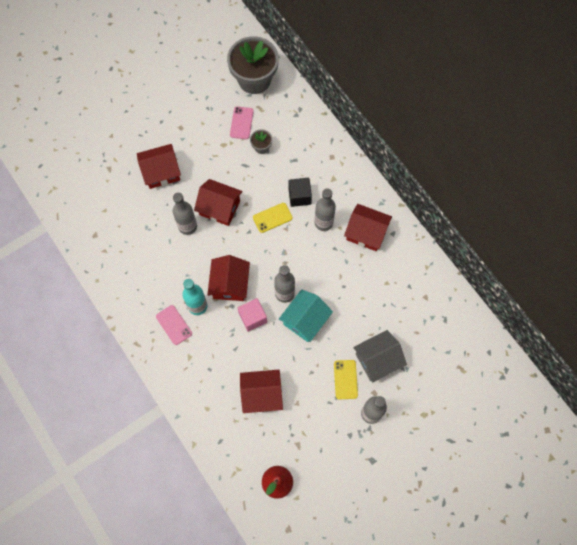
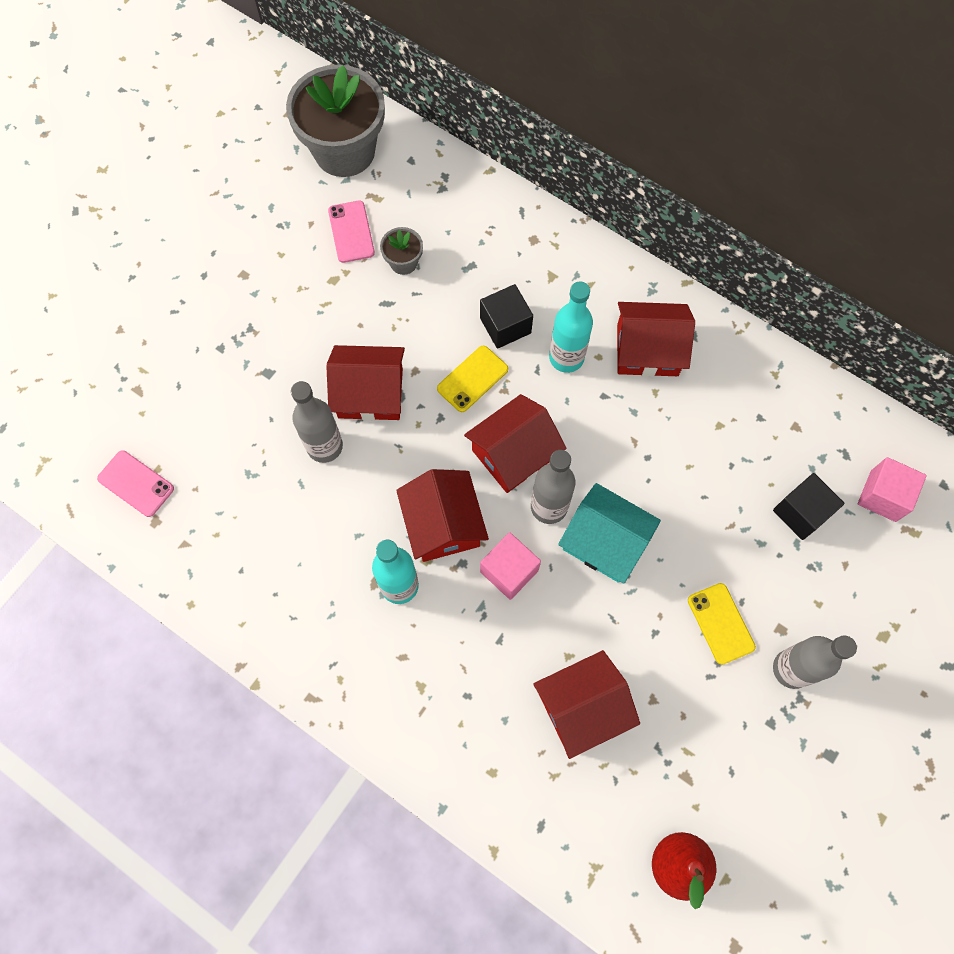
camera: 20 degrees left, 0 degrees up
red house [137,144,181,189] -> red house moved to [464,394,567,493]
pink phone [156,305,192,345] -> pink phone moved to [97,450,174,517]
turquoise house [279,289,333,342] -> turquoise house turned 75 degrees counterclockwise [558,483,661,584]
grey bottle [315,188,336,231] -> turquoise bottle [549,281,593,373]
grey house [353,330,407,382] -> none
none -> black cube [773,473,844,540]
none -> pink cube [858,457,927,522]

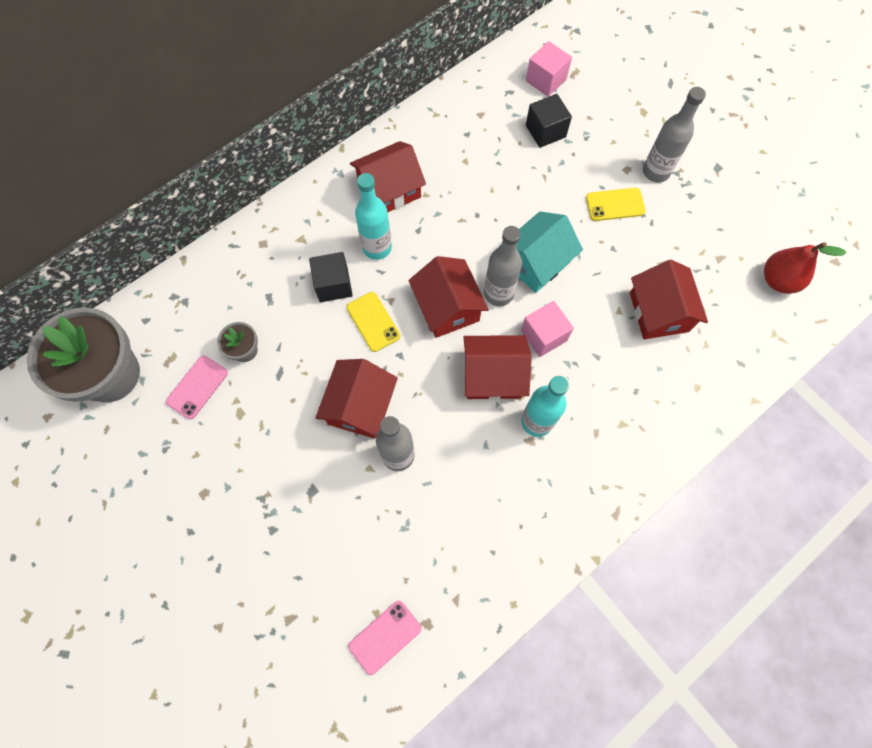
camera: 75 degrees left, 0 degrees up
pink phone [328,200,375,263] -> pink phone turned 60 degrees counterclockwise [166,356,228,419]
red house [617,302,695,377] -> red house turned 45 degrees clockwise [350,141,426,212]

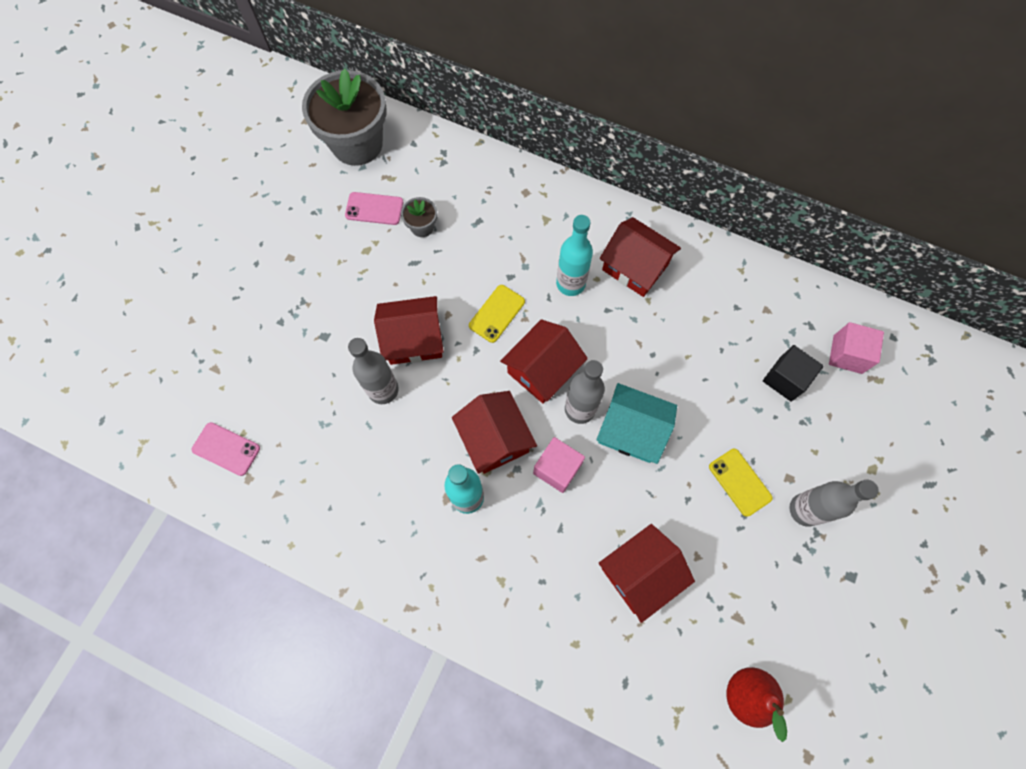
camera: 65 degrees right, 0 degrees up
black cube [309,252,353,302] -> none

